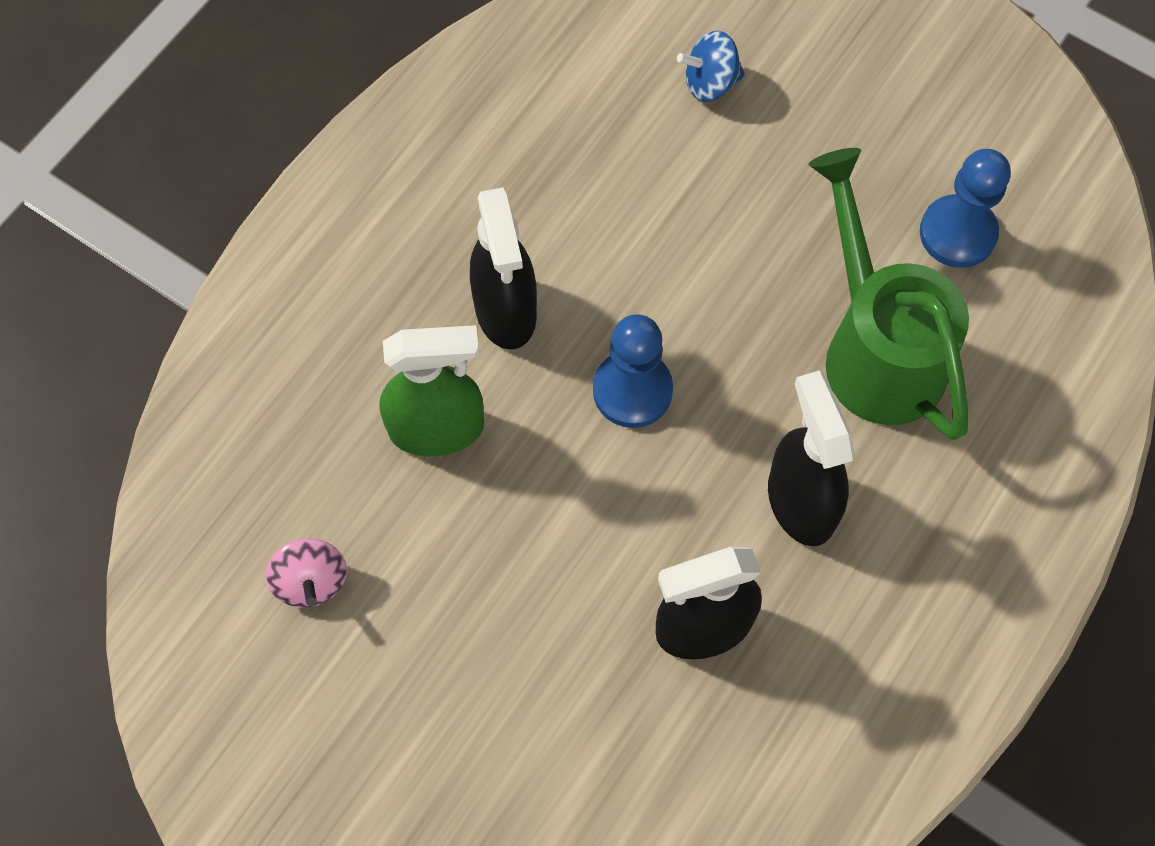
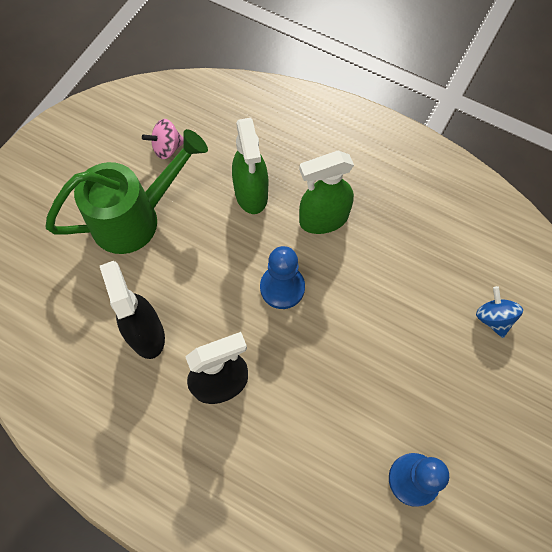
camera: 85 degrees right, 0 degrees up
black spray bottle [470,187,537,350] -> green spray bottle [299,151,354,234]
green watering can [809,148,969,440] -> green watering can moved to [45,129,208,254]

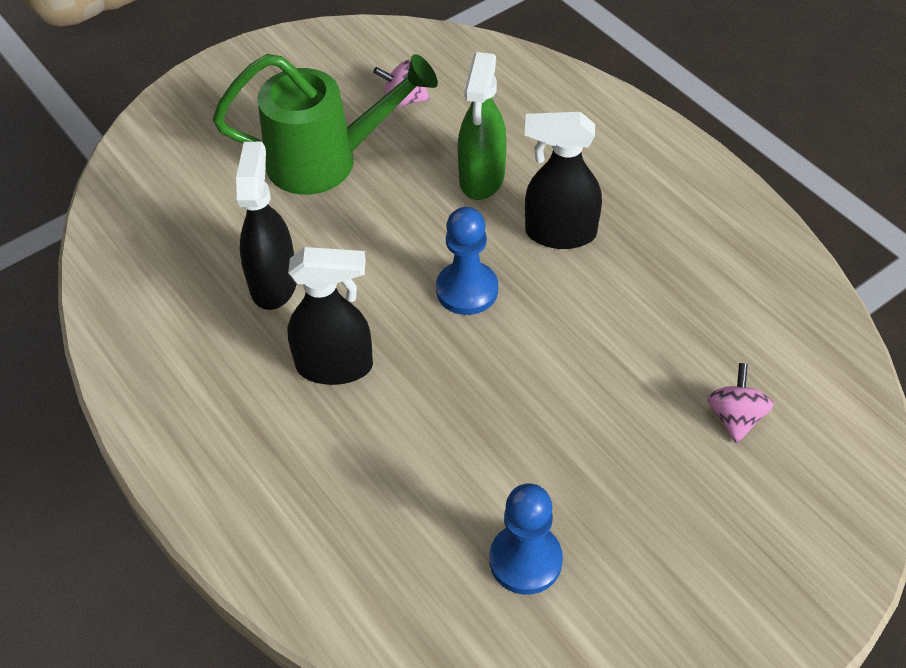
camera: 25 degrees right, 15 degrees down
green spray bottle [299,151,354,234] -> black spray bottle [525,112,602,249]
blue spinning top [476,286,523,338] -> pink spinning top [707,363,774,444]

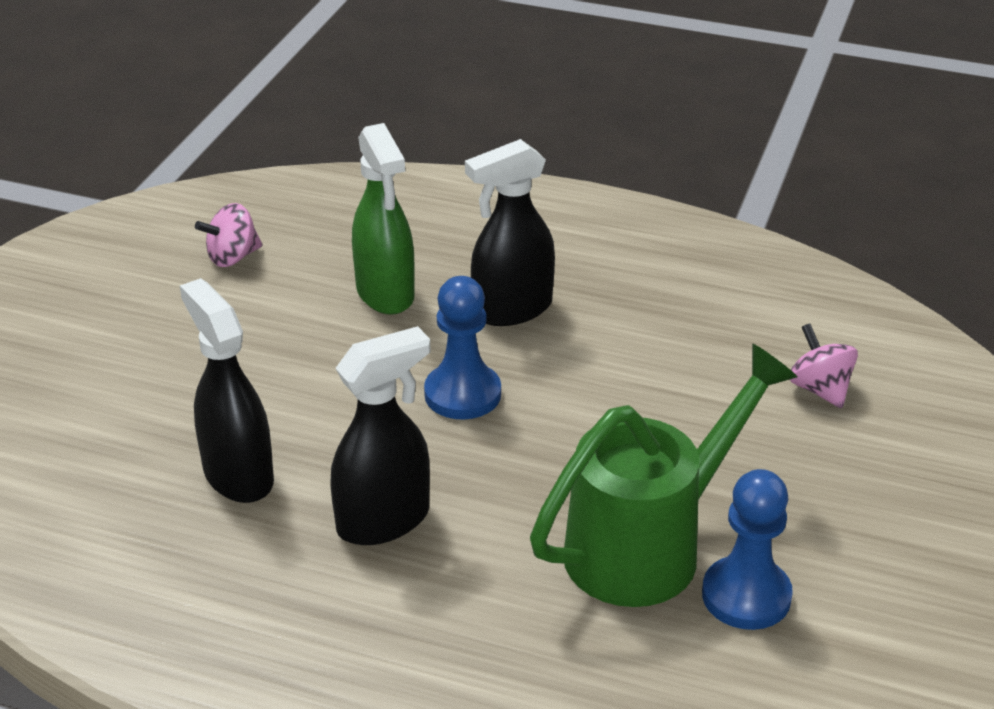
camera: 35 degrees left, 15 degrees down
green watering can [213,54,438,195] -> green watering can moved to [530,344,798,607]

